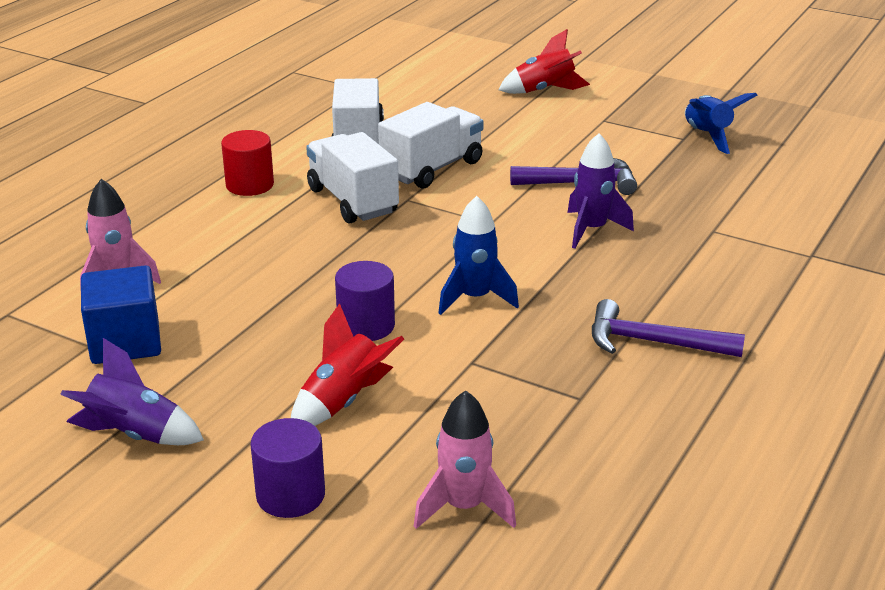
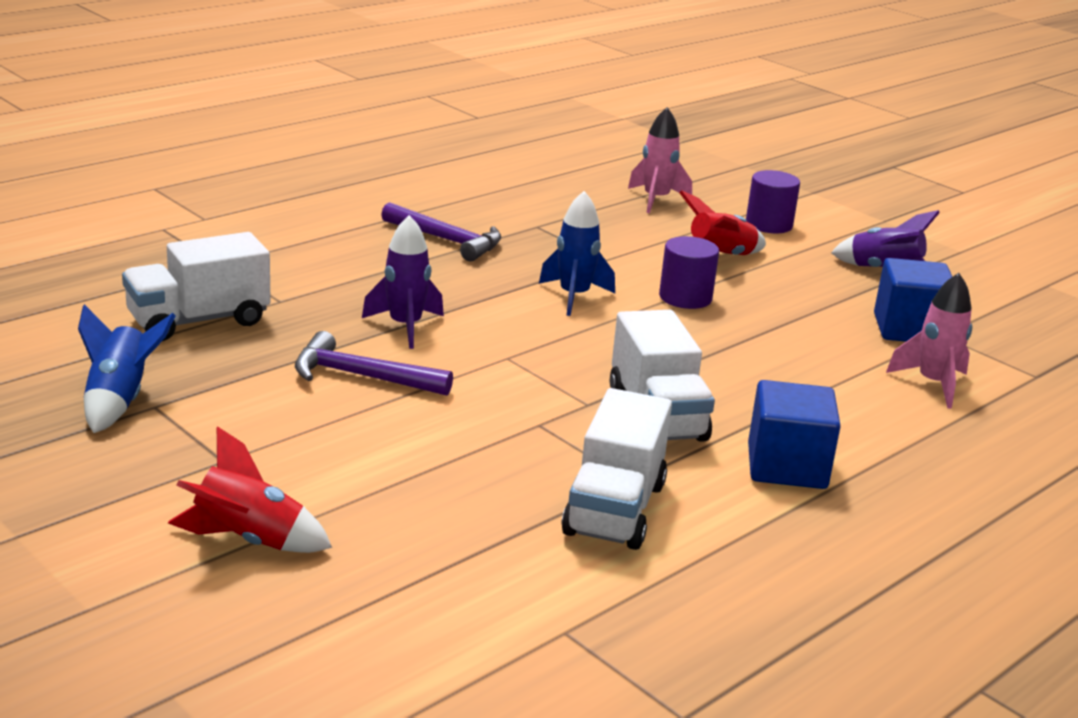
camera: 165 degrees left, 5 degrees down
red cylinder [221,130,274,196] -> blue cube [748,380,841,489]
white truck [378,102,484,189] -> white truck moved to [122,232,271,341]

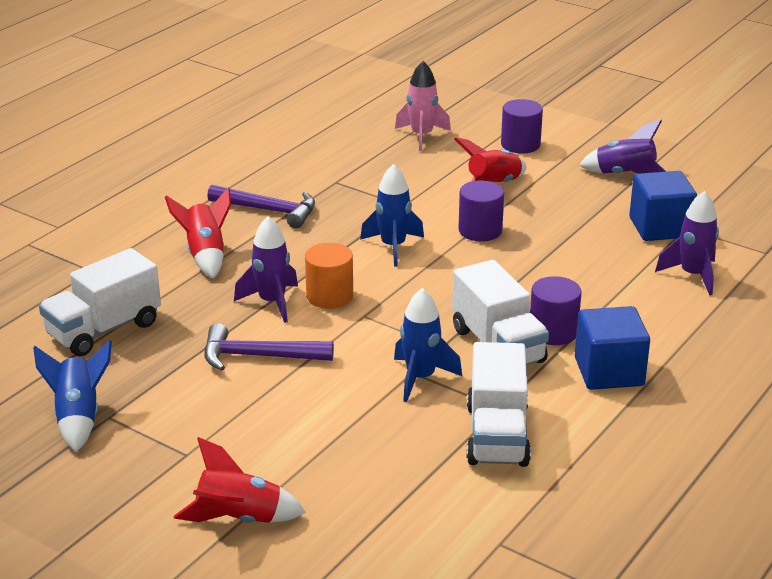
camera: 10 degrees left, 5 degrees up
pink rocket [886,273,972,408] -> purple rocket [655,191,719,296]
none -> red rocket [165,188,231,279]
none -> orange cylinder [305,243,353,309]
none -> blue rocket [394,288,462,402]
none -> purple cylinder [530,276,582,345]

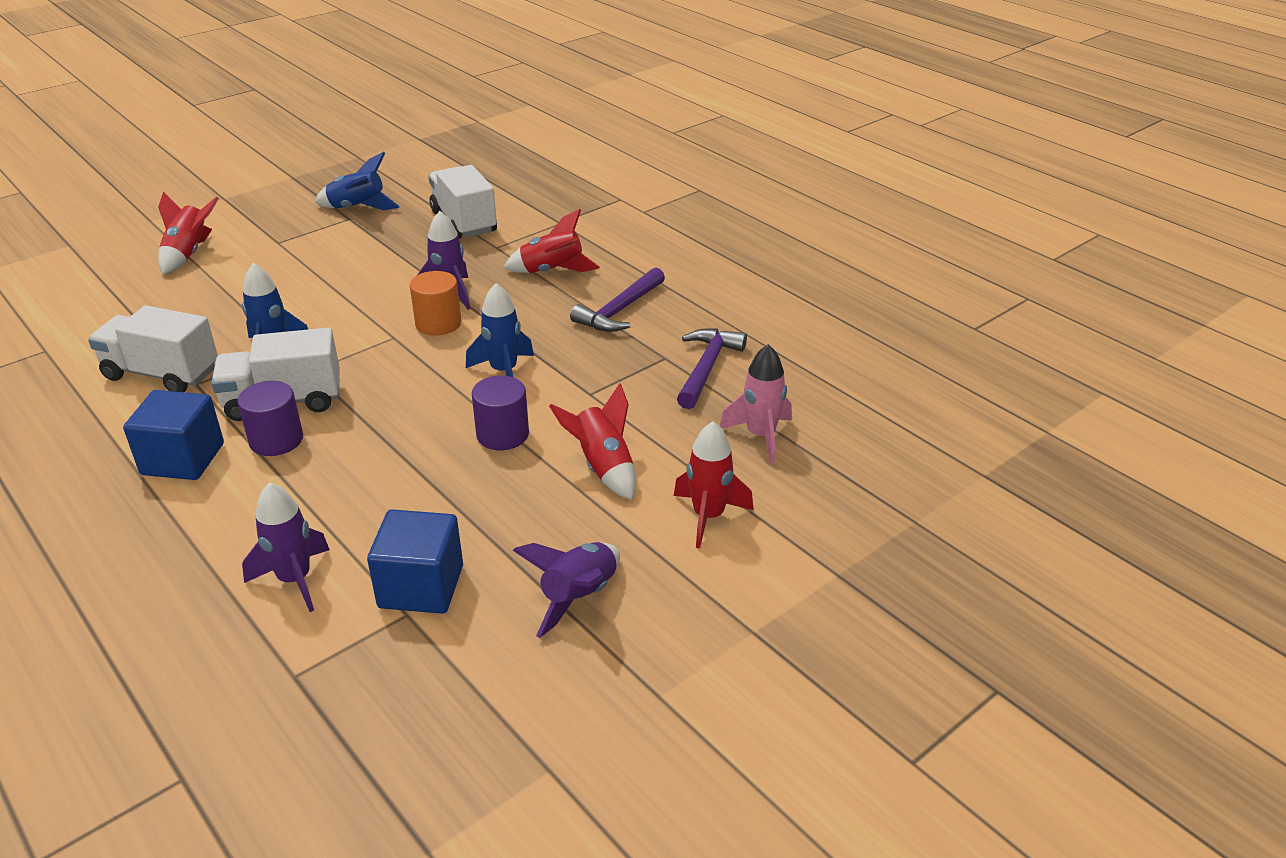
camera: 105 degrees right, 5 degrees up
purple hammer [204,323,334,371] -> purple hammer moved to [677,329,747,409]
purple cylinder [501,99,543,154] -> red rocket [674,421,754,549]

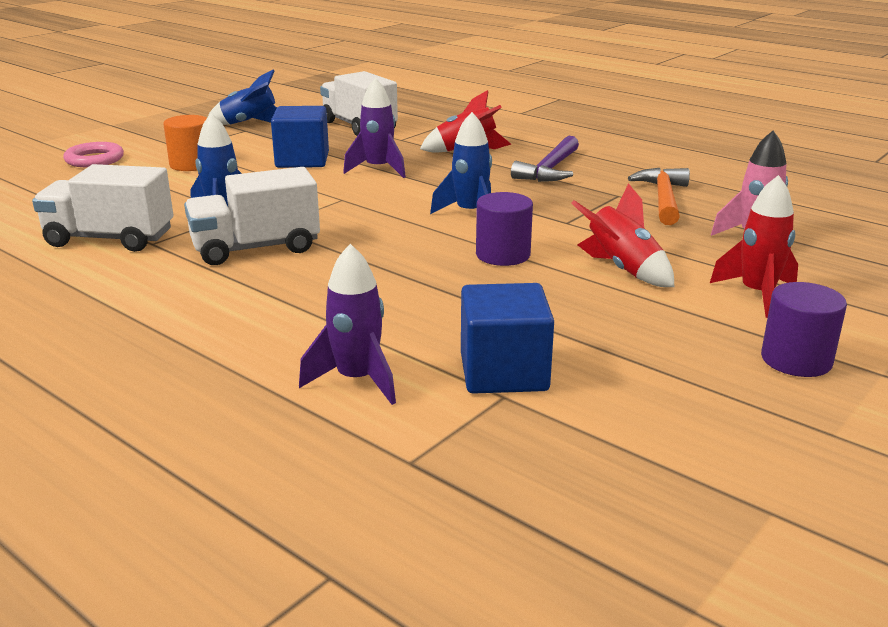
camera: 10 degrees left, 10 degrees down
blue cube [123,390,224,480] -> blue cube moved to [271,106,329,168]
red rocket [158,191,219,274] -> pink ring [63,142,124,167]
purple cylinder [237,381,303,456] -> purple cylinder moved to [761,282,847,377]
orange cylinder [410,271,461,335] -> orange cylinder moved to [163,115,207,171]
purple rocket [513,542,620,638] -> none
purple hammer [677,329,747,409] -> orange hammer [628,168,690,225]

